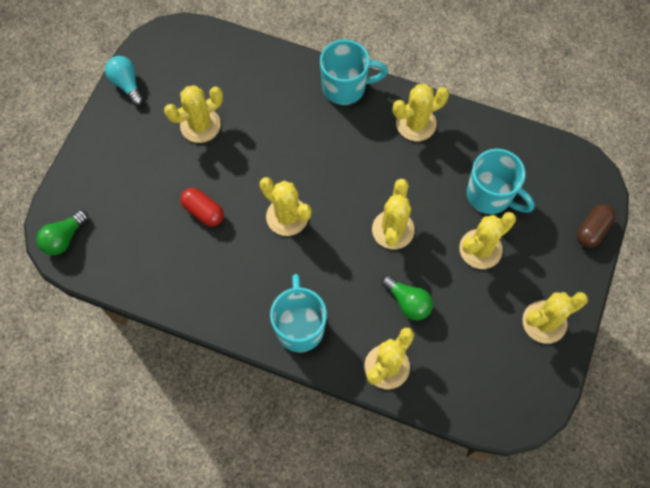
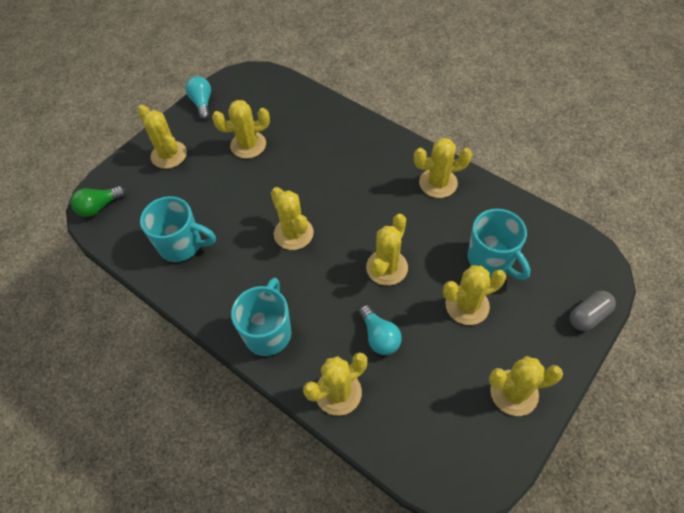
camera: 20 degrees right, 10 degrees down
red capsule [180,188,224,227] -> none
turquoise mug [320,39,388,105] -> turquoise mug moved to [140,196,216,262]
green light bulb [382,275,433,320] -> turquoise light bulb [359,305,402,355]
brown capsule [577,204,615,248] -> grey capsule [570,291,616,331]
none -> yellow cactus [138,105,187,169]

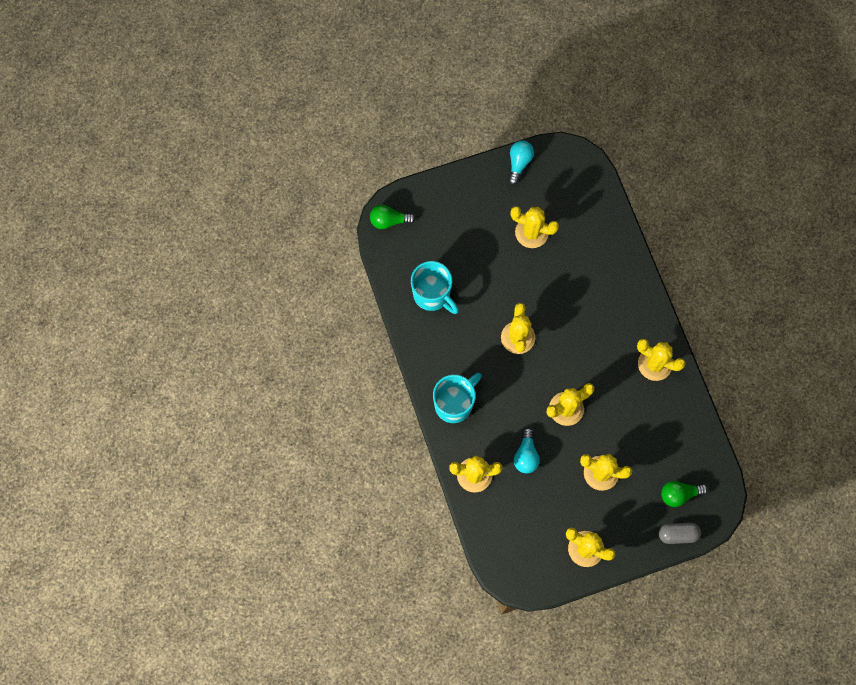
camera: 30 degrees right, 15 degrees up
yellow cactus [138,105,187,169] -> none
turquoise mug [468,209,530,280] -> none
none -> green light bulb [661,481,708,507]

